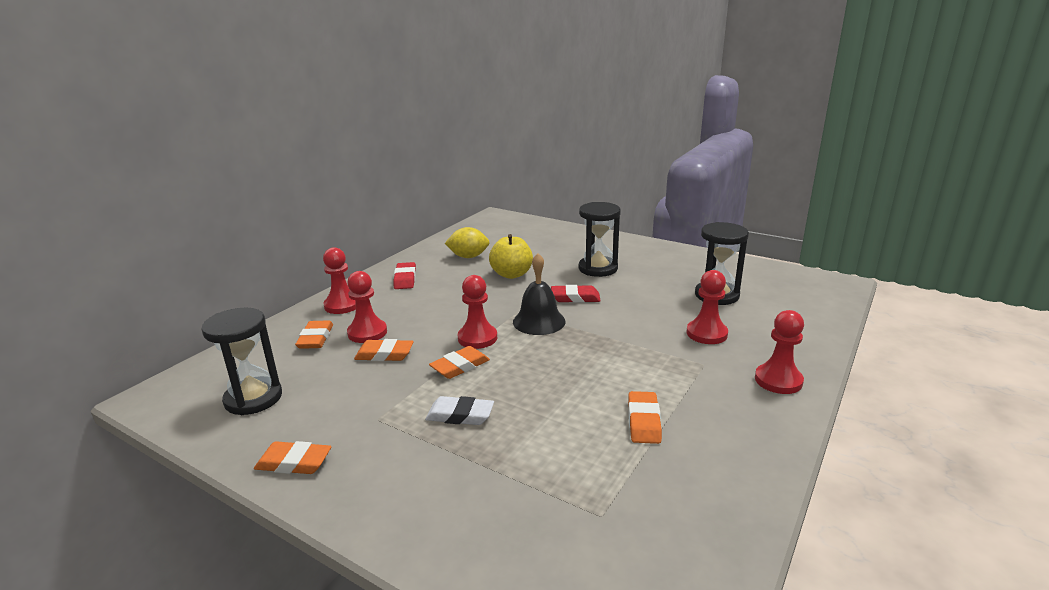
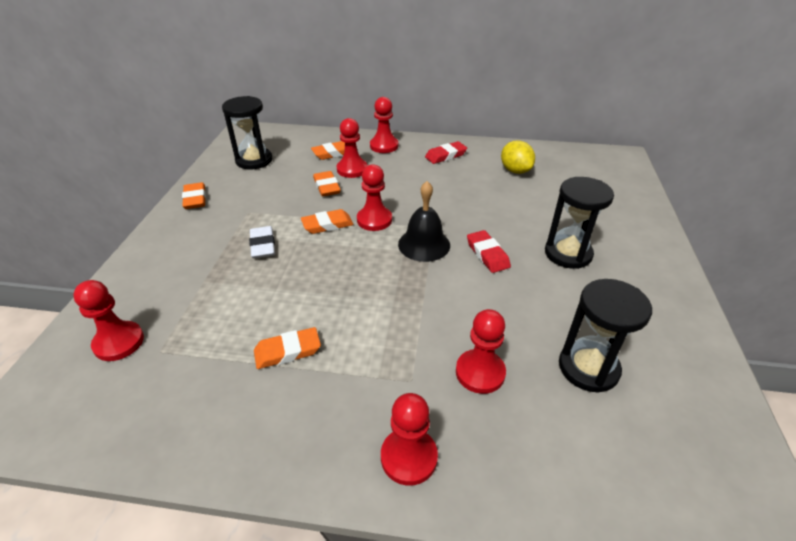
camera: 65 degrees right, 15 degrees up
orange eraser [429,346,490,379] -> orange eraser turned 45 degrees counterclockwise [301,209,354,234]
yellow apple [489,234,533,279] -> none
none -> red pawn [73,280,144,361]

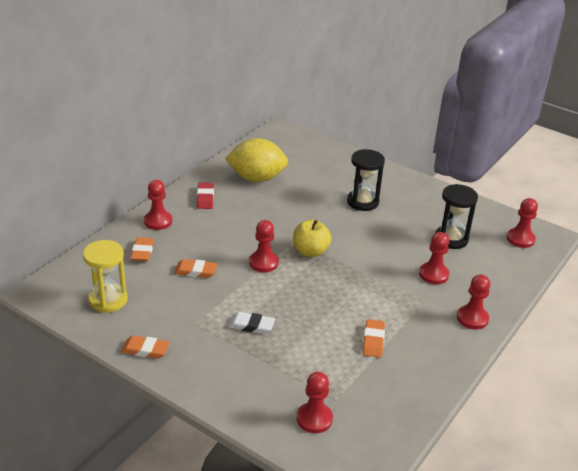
camera: 65 degrees left, 5 degrees down
black hourglass [222,96,273,169] -> yellow hourglass [83,240,128,313]
orange eraser [301,209,354,234] -> none
red pawn [337,118,367,178] -> red pawn moved to [507,198,538,248]
black bell [398,181,450,262] -> yellow apple [293,220,331,257]
red eraser [467,230,511,273] -> none
yellow lemon [501,140,535,174] -> yellow lemon [225,138,288,182], size x1.67

